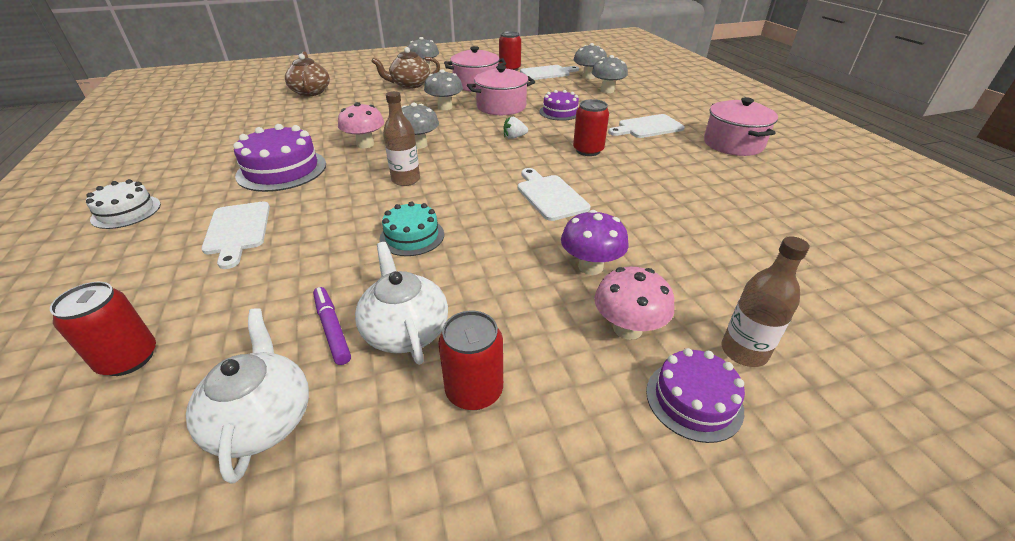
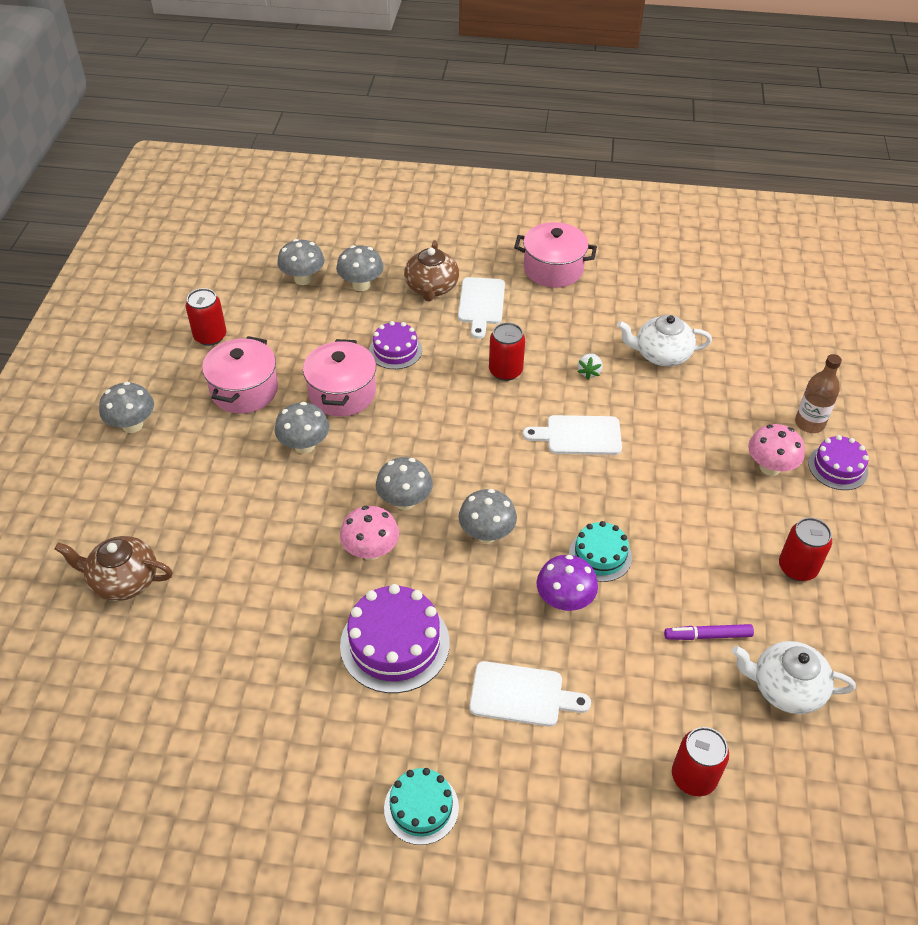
camera: 65 degrees left, 10 degrees up
white cake [86,179,161,229] -> turquoise cake [384,768,459,845]
white teapot [355,242,448,365] -> white teapot moved to [617,315,712,366]
brown teapot [371,47,440,89] -> brown teapot moved to [404,240,459,301]
brown bottle [383,91,420,186] -> grey mushroom [459,489,517,543]
white strawberry [503,116,528,139] -> white strawberry moved to [577,353,603,380]
white cutting board [520,65,579,80] -> none
purple mushroom [561,210,629,275] -> purple mushroom moved to [536,555,598,611]

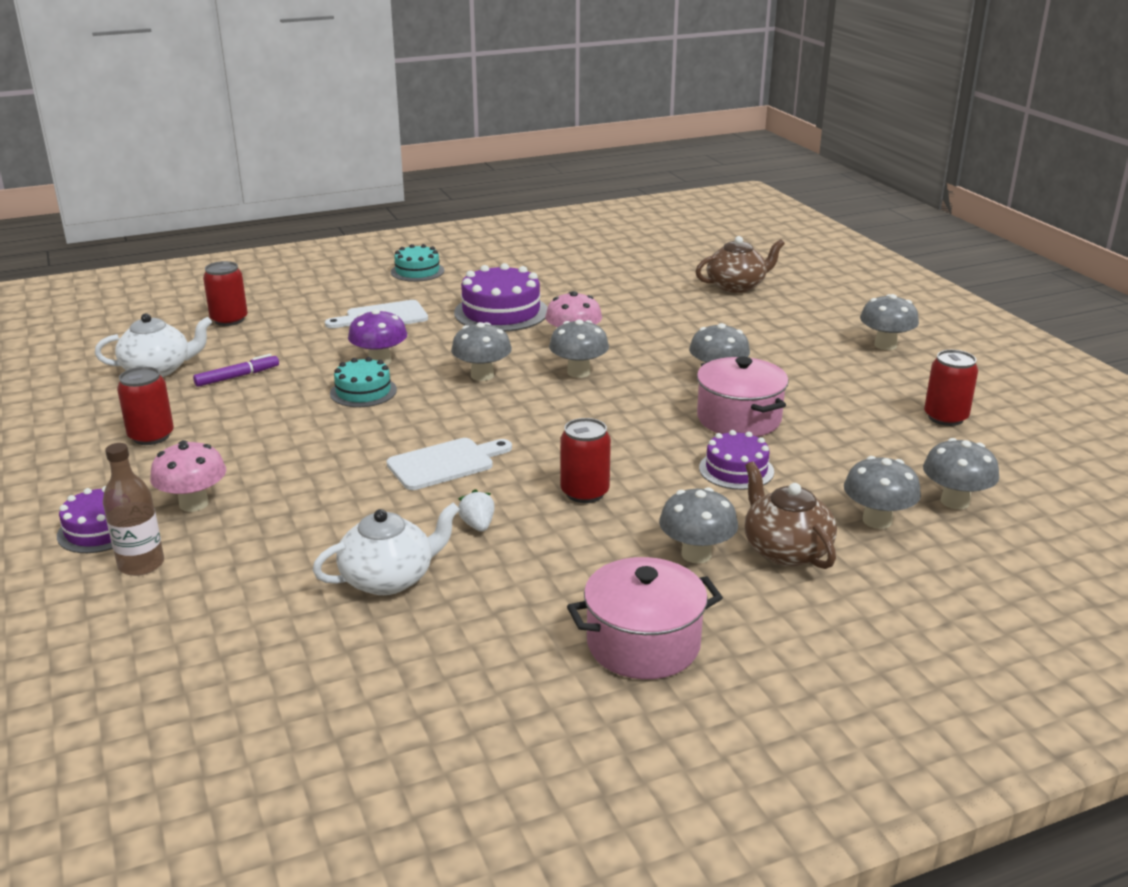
camera: 150 degrees right, 20 degrees down
pink pot [202,336,278,414] -> none
white cutting board [458,277,505,339] -> grey mushroom [659,487,738,563]

